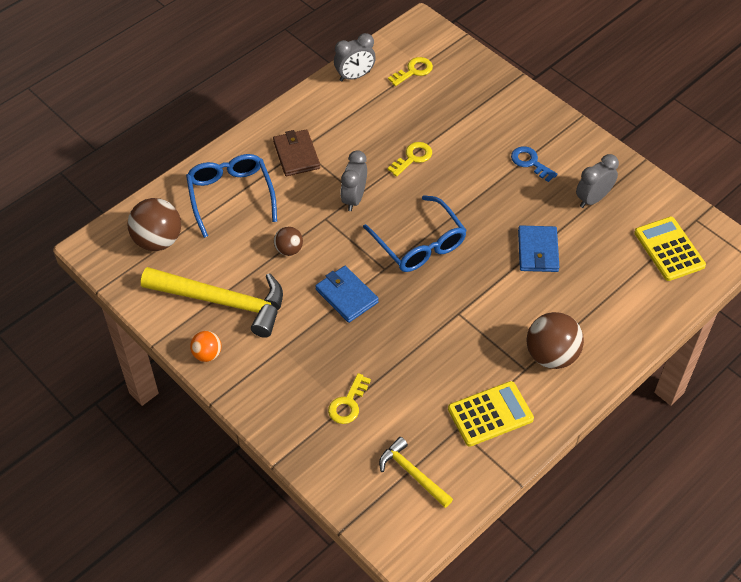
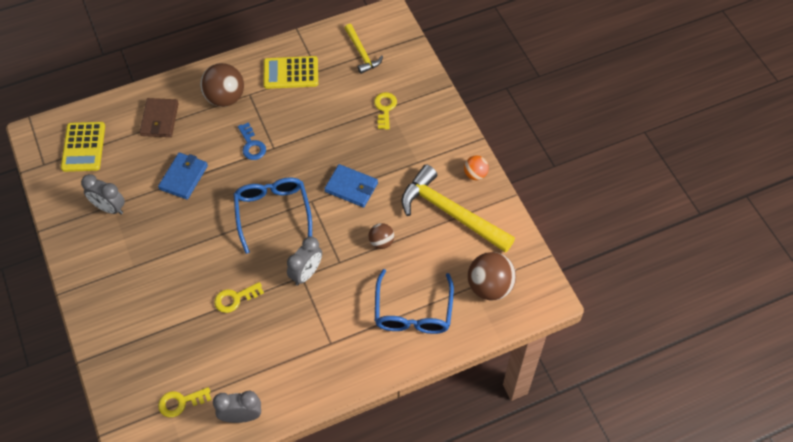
camera: 160 degrees left, 5 degrees up
brown wallet [273,129,320,176] -> brown wallet moved to [140,98,179,137]
blue wallet [315,266,379,323] -> blue wallet turned 45 degrees counterclockwise [324,164,378,207]
yellow key [328,373,371,424] -> yellow key turned 45 degrees counterclockwise [374,92,397,130]
blue key [511,146,558,182] -> blue key moved to [238,123,266,160]
grey clock [576,154,619,208] -> grey clock turned 45 degrees clockwise [81,174,125,215]

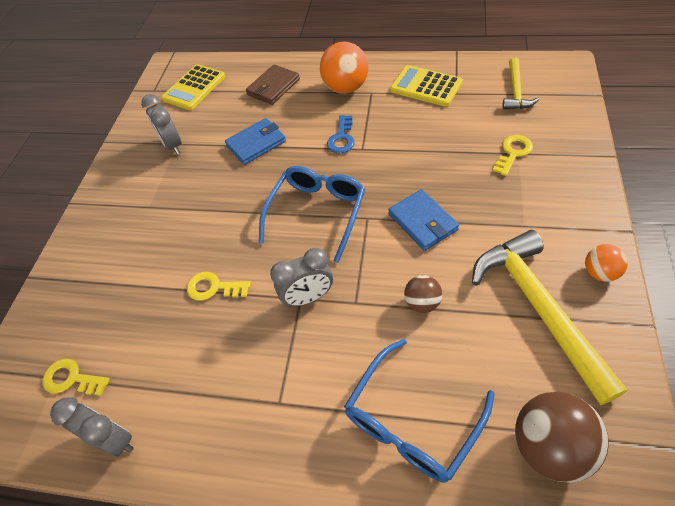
camera: 40 degrees right, 5 degrees down
brown ball [200,63,244,107] -> orange ball [320,42,368,94]

